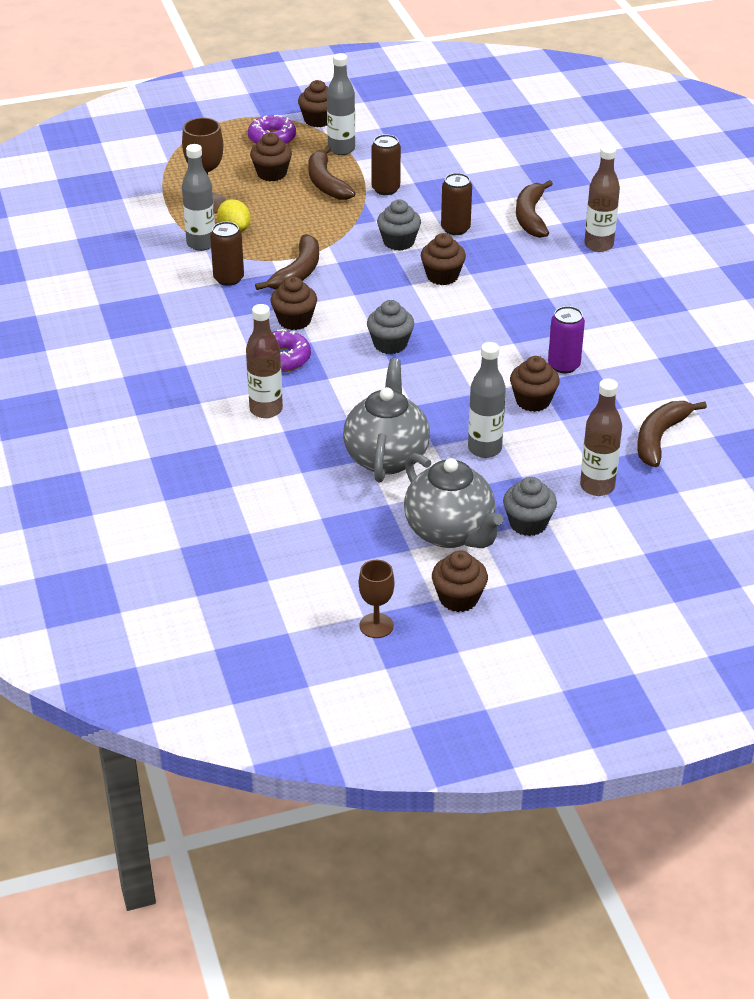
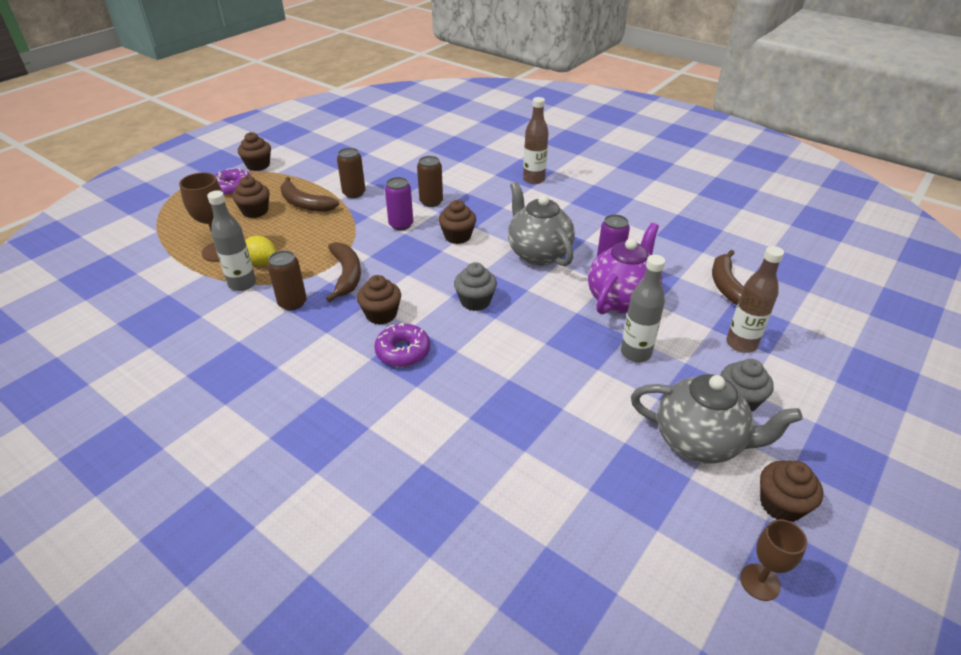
camera: 35 degrees left, 0 degrees up
brown bottle [246,304,283,418] -> none
grey bottle [327,53,355,155] -> none
grey teapot [343,358,430,483] -> grey teapot moved to [508,182,575,266]
grey cupcake [377,200,421,251] -> purple can [385,177,413,230]
brown cupcake [510,356,560,412] -> purple teapot [588,223,662,314]
brown banana [516,180,553,238] -> none

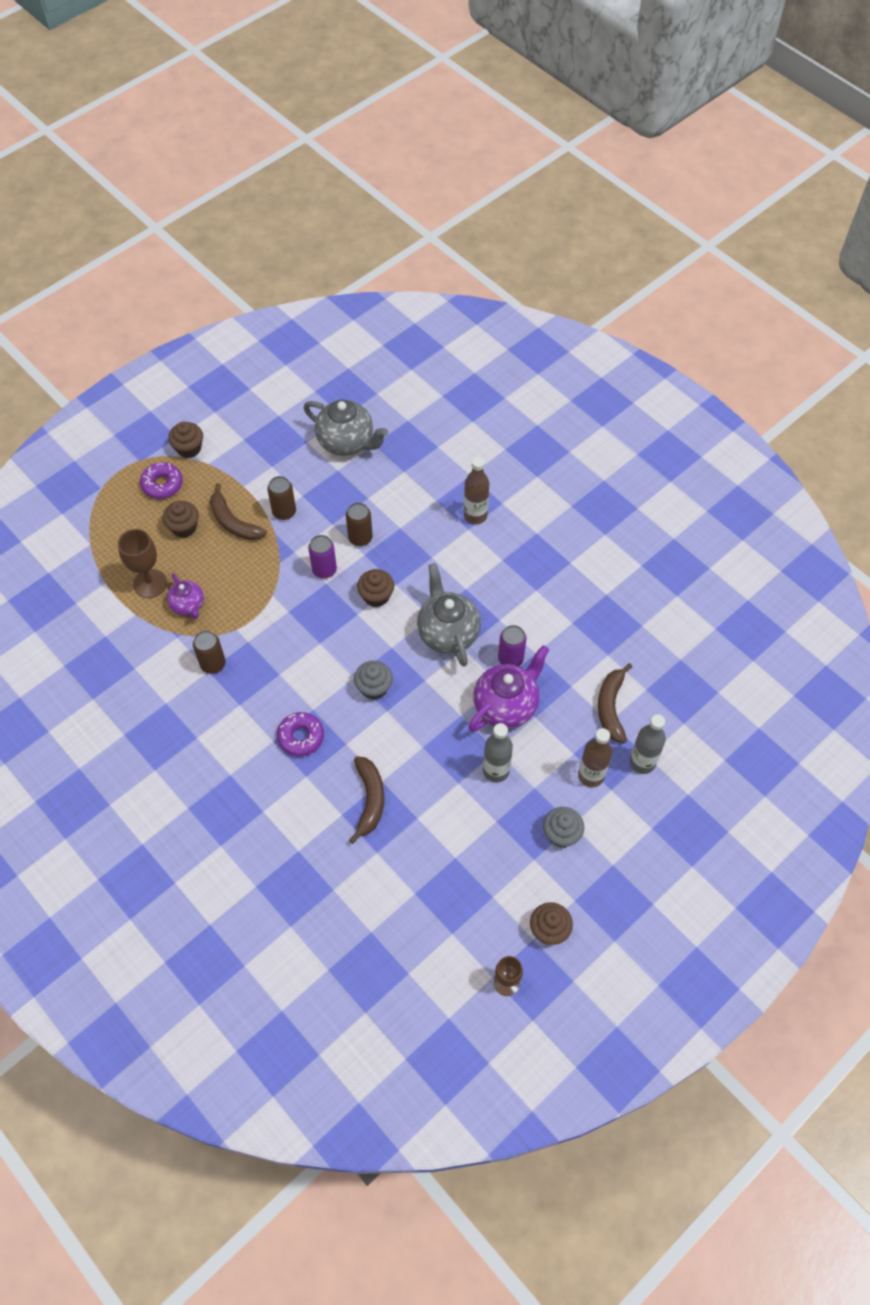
camera: 10 degrees right, 20 degrees up
grey bottle [207,190,256,291] -> grey bottle moved to [630,715,666,774]
yellow lemon [245,236,276,266] -> purple teapot [167,573,204,619]
brown banana [326,242,361,302] -> brown banana moved to [349,756,384,844]
brown cupcake [357,275,401,325] -> none
grey teapot [631,374,803,464] -> grey teapot moved to [304,400,388,456]

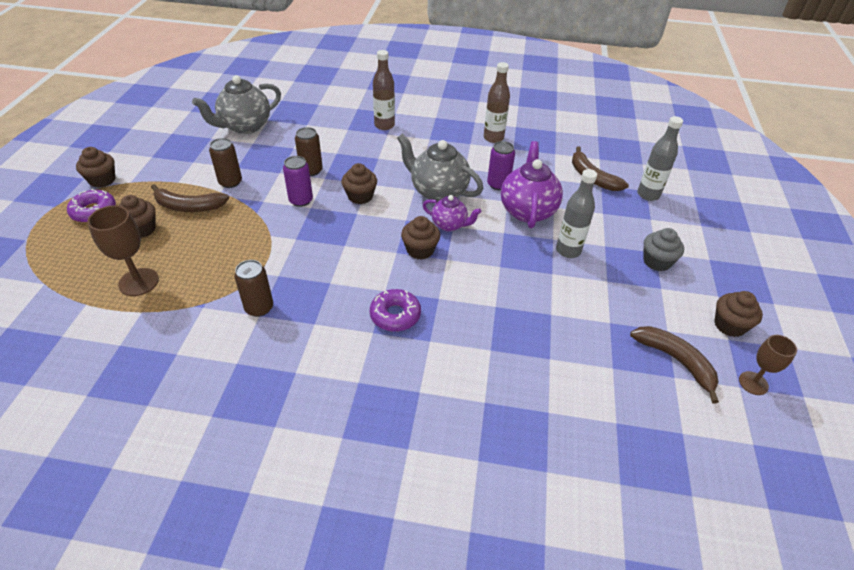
camera: 40 degrees left, 15 degrees down
purple teapot [167,573,204,619] -> purple teapot moved to [423,195,481,232]
grey teapot [304,400,388,456] -> grey teapot turned 150 degrees clockwise [192,75,281,134]
brown banana [349,756,384,844] -> brown banana moved to [630,326,719,404]
grey cupcake [354,661,393,700] -> brown cupcake [401,216,440,260]
brown bottle [578,728,612,787] -> brown bottle moved to [484,62,510,143]

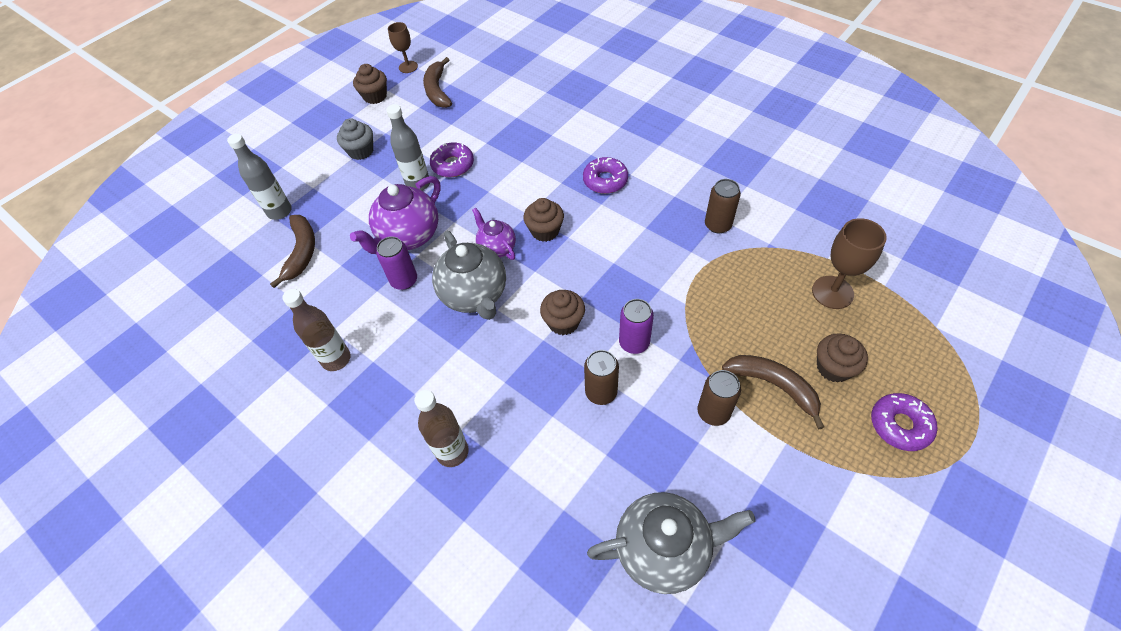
camera: 145 degrees left, 10 degrees up
brown cupcake [76,147,115,188] -> none
none -> purple donut [430,143,474,177]

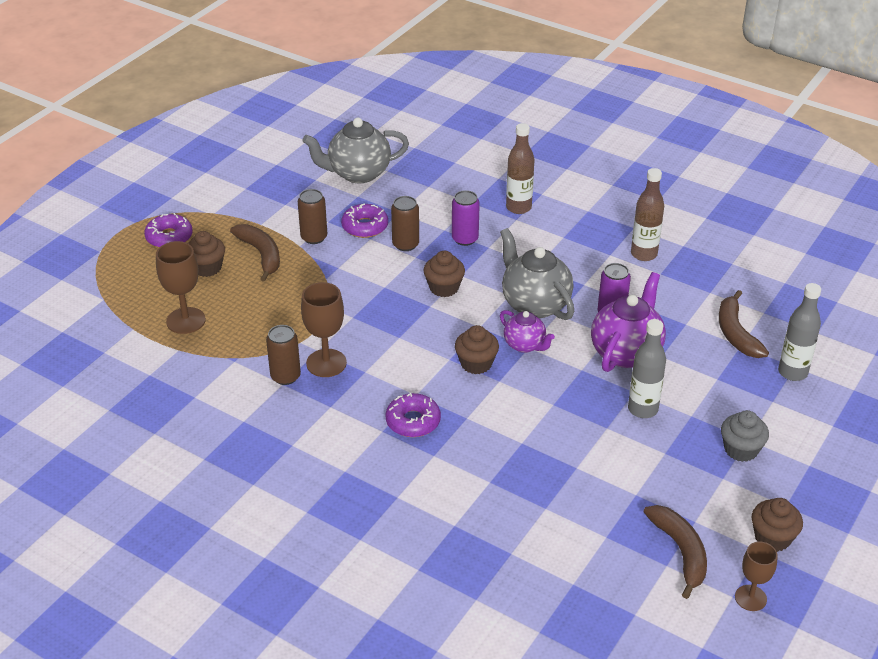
camera: 170 degrees right, 15 degrees down
purple donut [430,143,474,177] -> purple donut moved to [341,204,388,238]
purple can [619,299,654,354] -> purple can moved to [452,190,480,246]
brown banana [722,355,824,429] -> brown banana turned 150 degrees counterclockwise [230,224,280,282]
none -> brown goblet [301,282,347,377]

